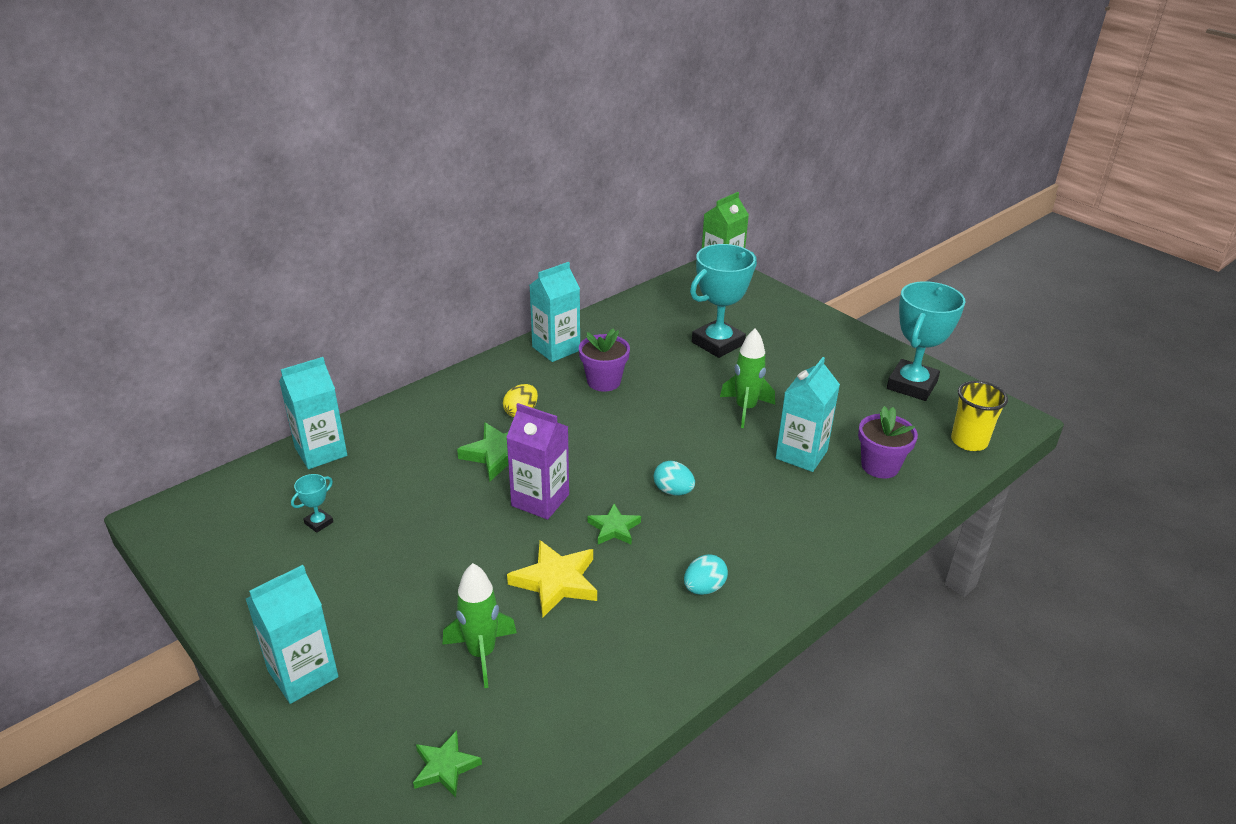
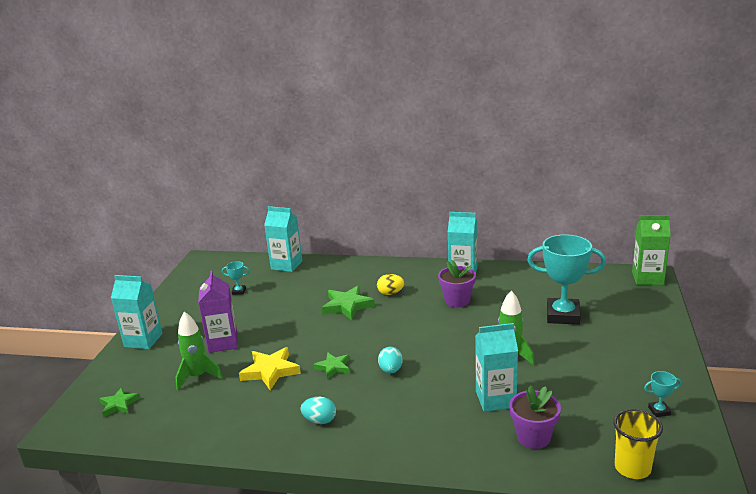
camera: 55 degrees right, 10 degrees down
purple carton [506,403,569,520] -> purple carton moved to [198,270,238,353]
turquoise trophy [887,281,966,401] -> turquoise trophy [644,371,681,417], size x0.42

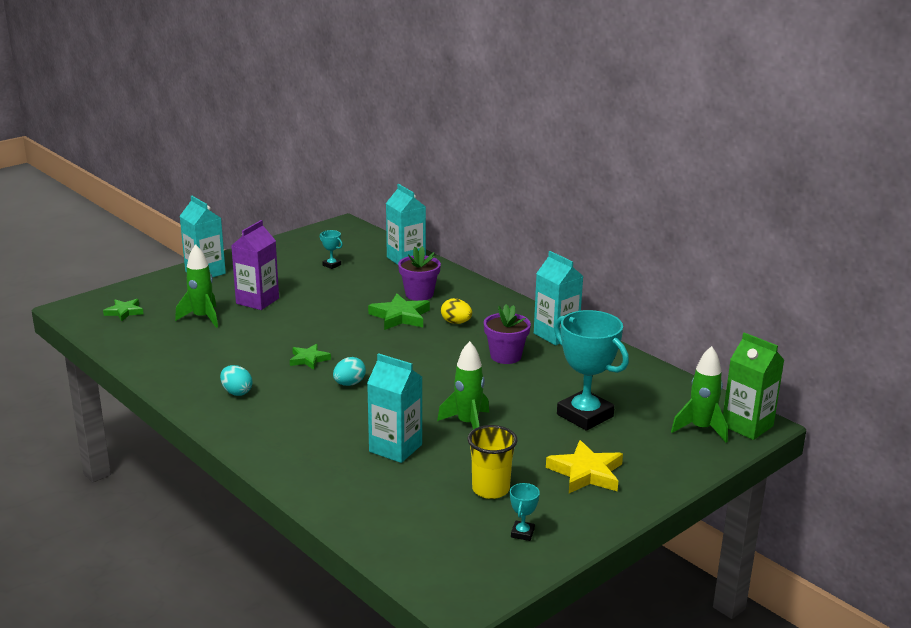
camera: 35 degrees right, 0 degrees up
yellow star [239,347,301,390] -> yellow star moved to [546,440,623,493]
purple flower pot [509,385,561,449] -> purple flower pot moved to [398,246,441,301]
yellow cup [613,409,663,479] -> yellow cup moved to [468,425,517,499]
turquoise trophy [644,371,681,417] -> turquoise trophy turned 75 degrees clockwise [510,483,540,541]
none -> green rocket [671,346,728,443]

